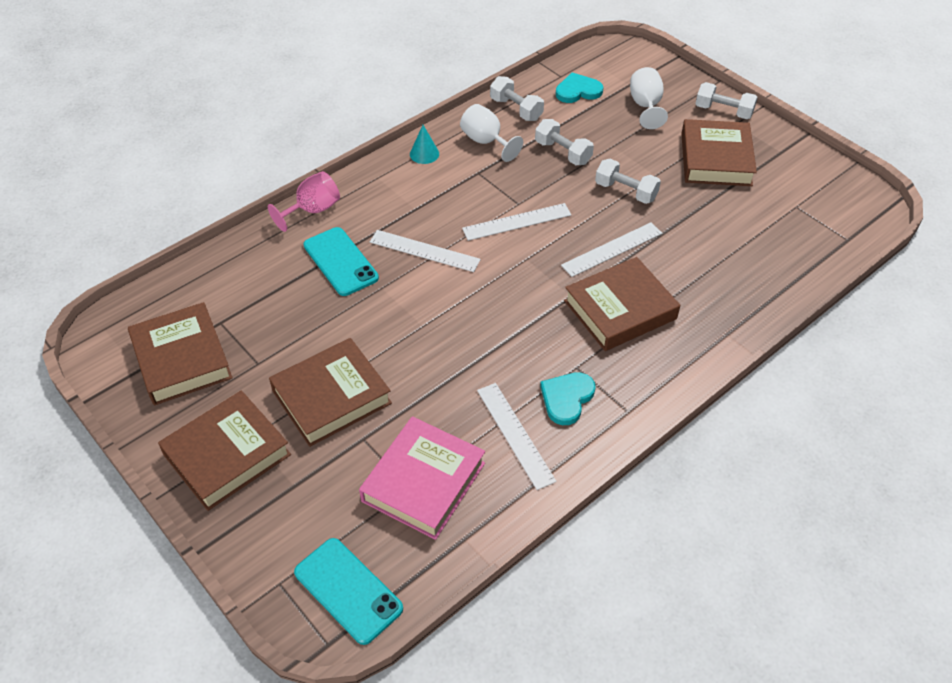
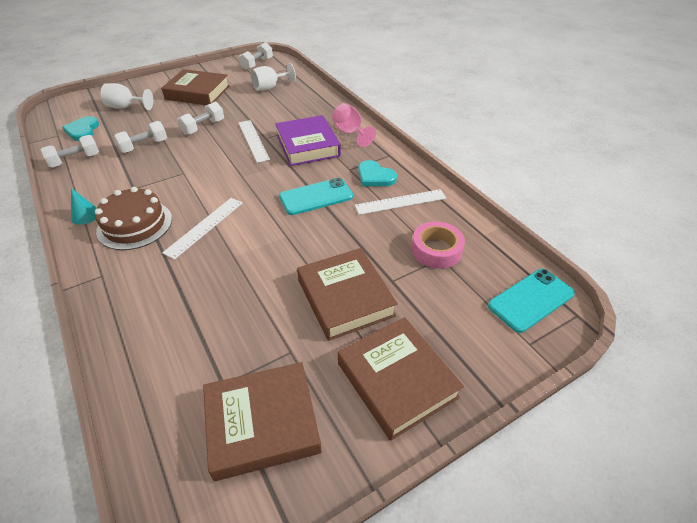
camera: 80 degrees left, 5 degrees down
pink goblet [268,171,340,232] -> pink goblet moved to [332,103,376,147]
turquoise phone [303,227,379,296] -> turquoise phone moved to [279,178,353,215]
pink book [359,416,485,540] -> pink tape [412,222,465,269]
white goblet [460,104,523,162] -> white goblet moved to [251,63,296,91]
white ruler [462,203,571,241] -> none
brown book [564,257,680,351] -> purple book [275,115,341,166]
white dumbbell [695,82,758,119] -> white dumbbell moved to [239,42,273,70]
none -> brown cake [95,187,172,250]

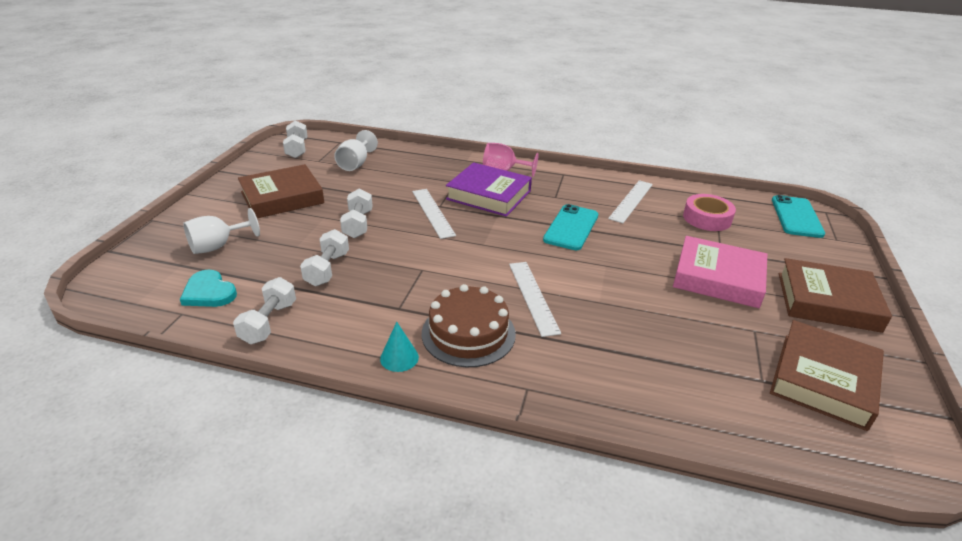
camera: 45 degrees left, 10 degrees down
white ruler [238,120,270,163] -> white ruler turned 45 degrees clockwise [412,189,456,239]
brown book [297,248,398,341] -> pink book [673,236,767,308]
turquoise heart [358,160,397,186] -> none

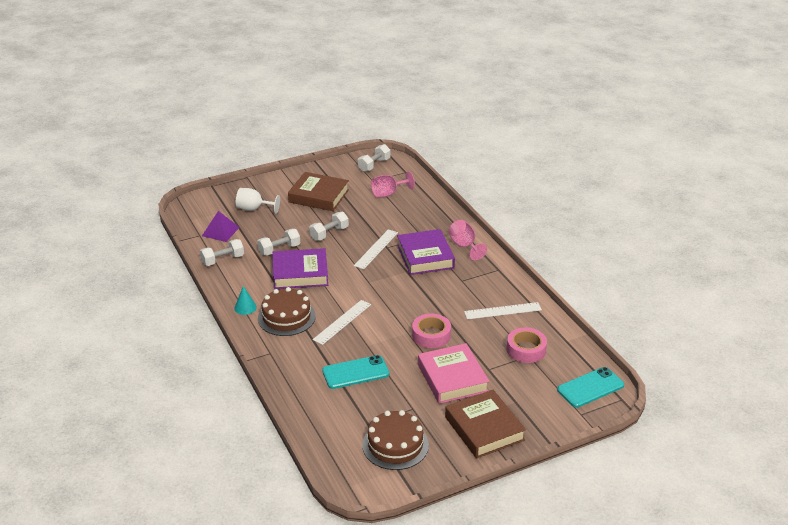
camera: 50 degrees right, 0 degrees up
turquoise heart [180,270,237,307] -> purple pyramid [202,211,240,242]
white goblet [334,130,378,171] -> pink goblet [371,171,415,198]
turquoise phone [543,204,598,250] -> turquoise phone moved to [322,355,389,389]
brown book [770,320,884,431] -> brown cake [362,410,429,470]
none -> purple book [273,248,328,289]
none -> pink tape [412,314,451,348]

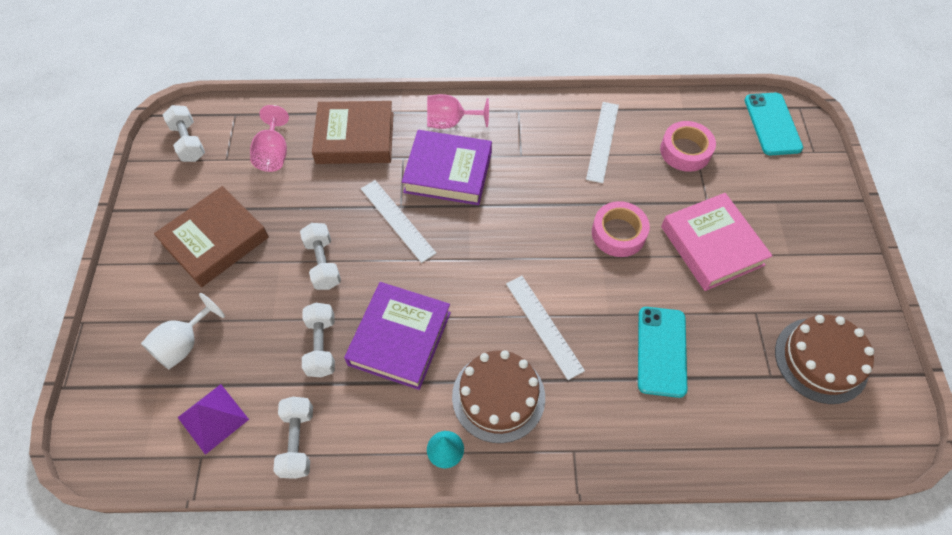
camera: 65 degrees left, 25 degrees up
pink book [418,343,489,404] -> pink book turned 60 degrees clockwise [661,193,773,291]
brown book [445,390,526,458] -> brown book moved to [312,101,394,164]

